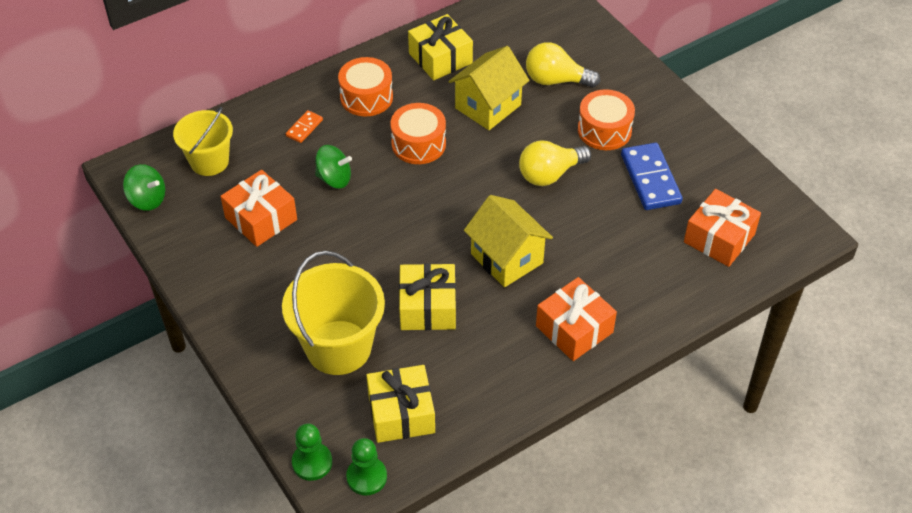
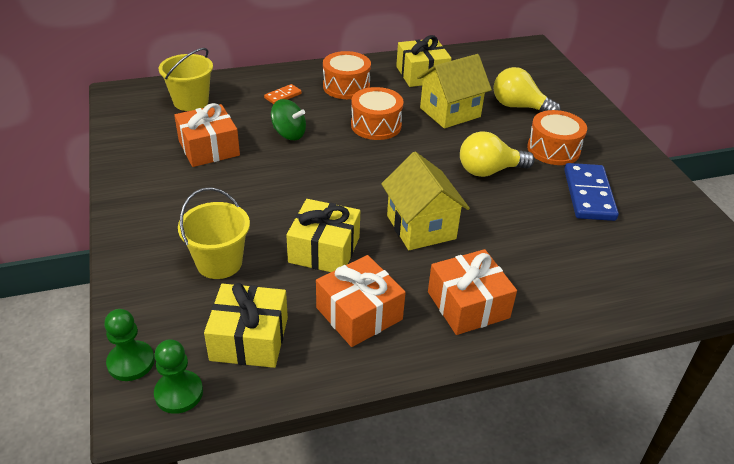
camera: 15 degrees right, 10 degrees down
green spinning top [123,164,165,211] -> none
yellow bucket [282,251,385,375] -> yellow bucket [178,187,250,279], size x0.66
orange gift [684,189,761,267] -> orange gift moved to [316,255,406,347]

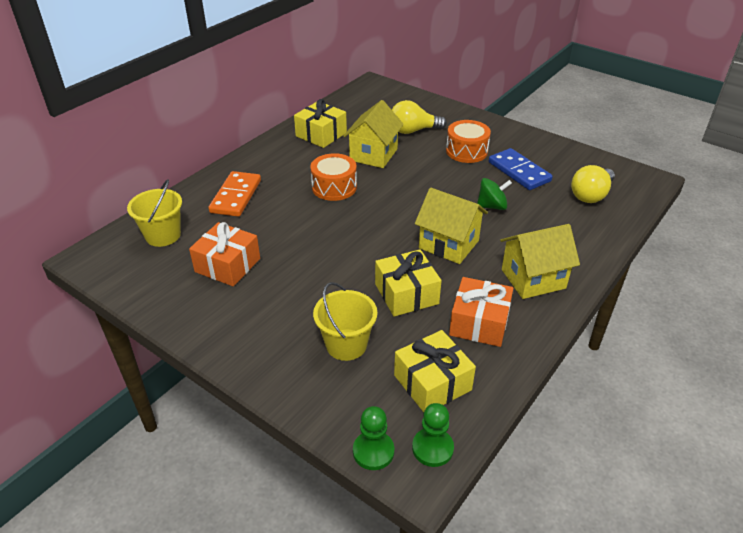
camera: 35 degrees left, 0 degrees up
orange domino [264,84,302,104] -> orange domino [209,171,261,217], size x1.97
green spinning top [271,99,306,140] -> green spinning top moved to [477,178,512,210]
orange drum [323,51,371,99] -> none
orange gift [428,249,517,335] -> yellow house [500,224,580,299]
yellow light bulb [460,131,535,177] -> yellow light bulb moved to [571,165,615,203]

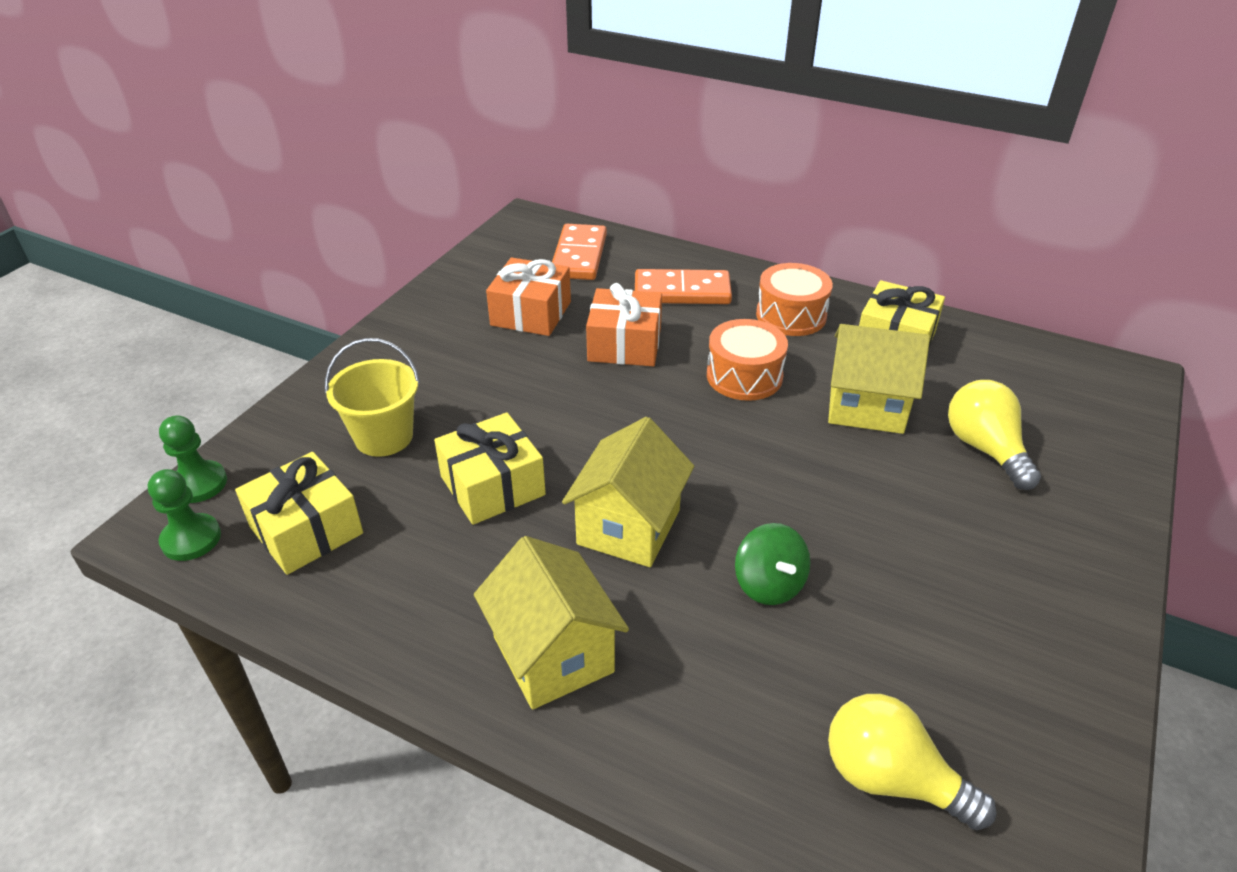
camera: 80 degrees right, 0 degrees up
yellow bucket [127,180,182,247] -> orange domino [552,224,607,280]
orange drum [446,120,491,163] -> orange drum moved to [756,263,833,336]
orange gift [449,277,513,347] -> orange gift moved to [586,283,662,366]
blue domino [489,148,553,190] -> none

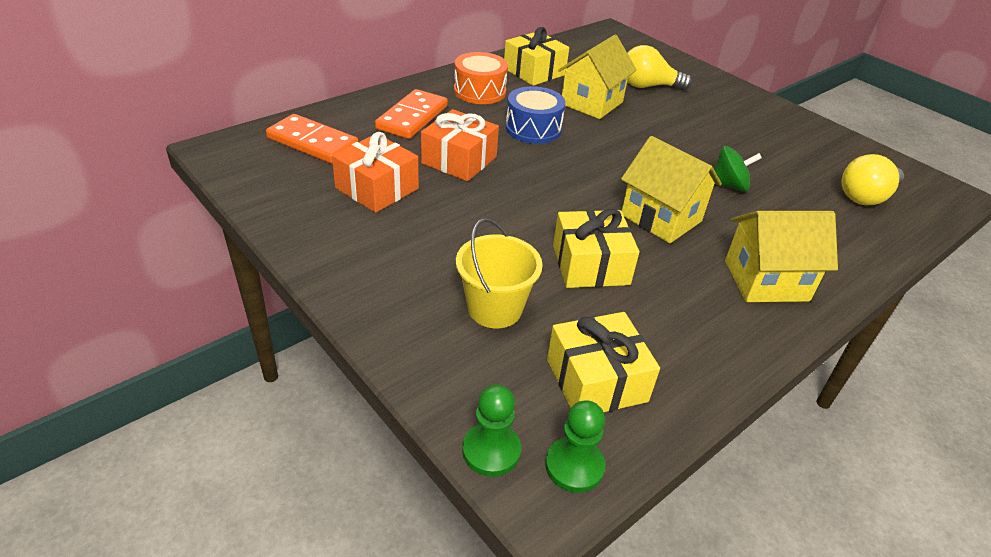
camera: 70 degrees left, 0 degrees up
orange drum [707,319,788,401] -> blue drum [505,86,566,144]

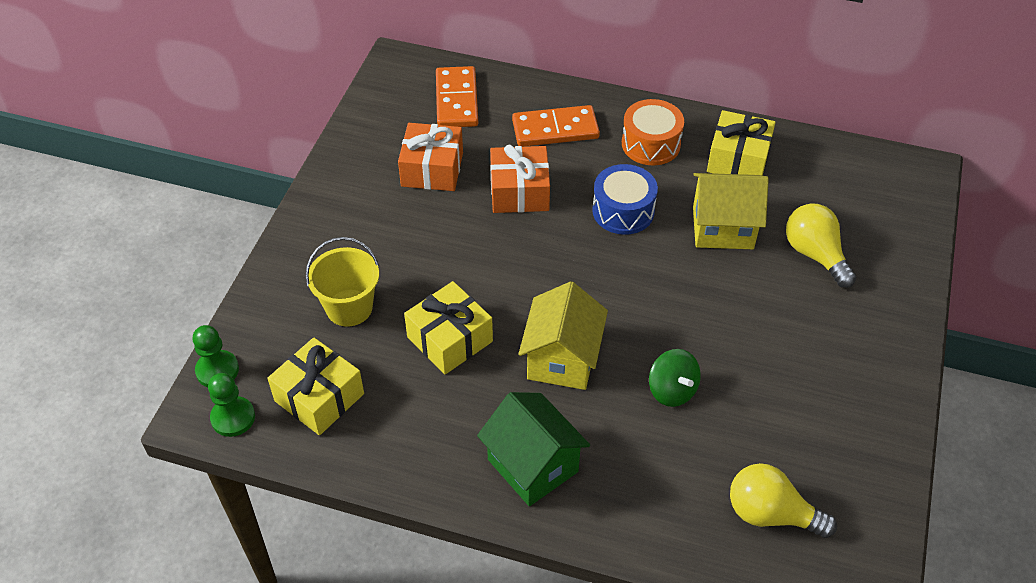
camera: 60 degrees right, 10 degrees up
yellow house [725,211,838,302] -> green house [477,392,590,506]

